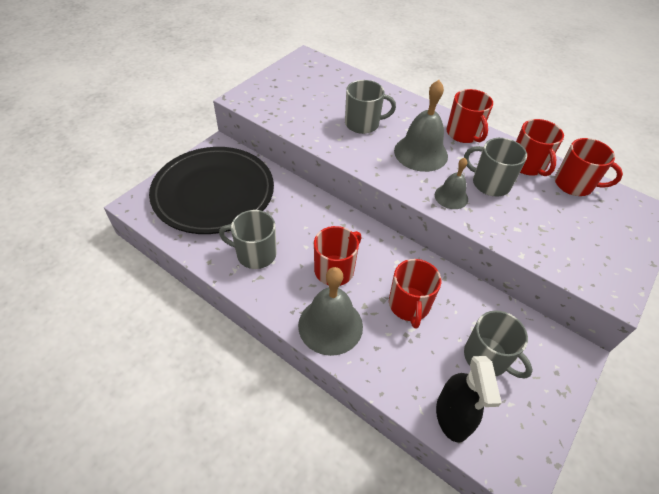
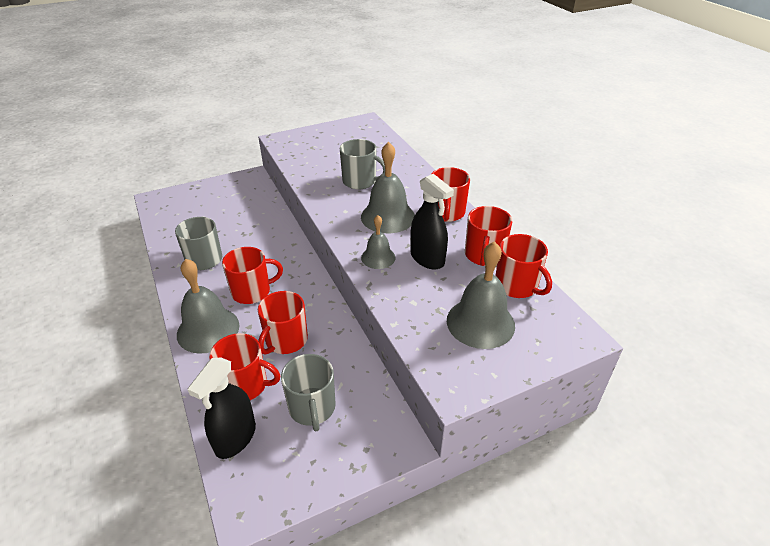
camera: 30 degrees right, 10 degrees down
black plate [149,147,274,234] -> none
grey mug [464,138,527,196] -> black spray bottle [410,174,454,270]
none -> red mug [209,333,280,400]
none -> grey bell [447,241,515,349]

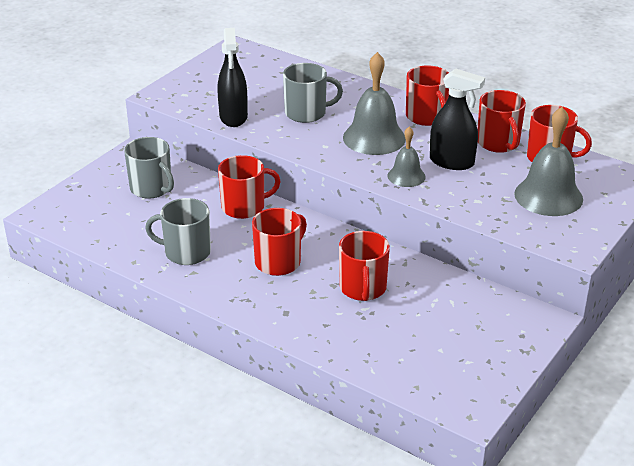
camera: 30 degrees left, 5 degrees down
grey bell [177,259,239,354] -> none
black spray bottle [188,357,256,459] -> black spray bottle moved to [218,28,248,127]
red mug [209,333,280,400] -> red mug moved to [218,155,281,219]
grey mug [281,354,336,431] -> grey mug moved to [124,137,174,199]

